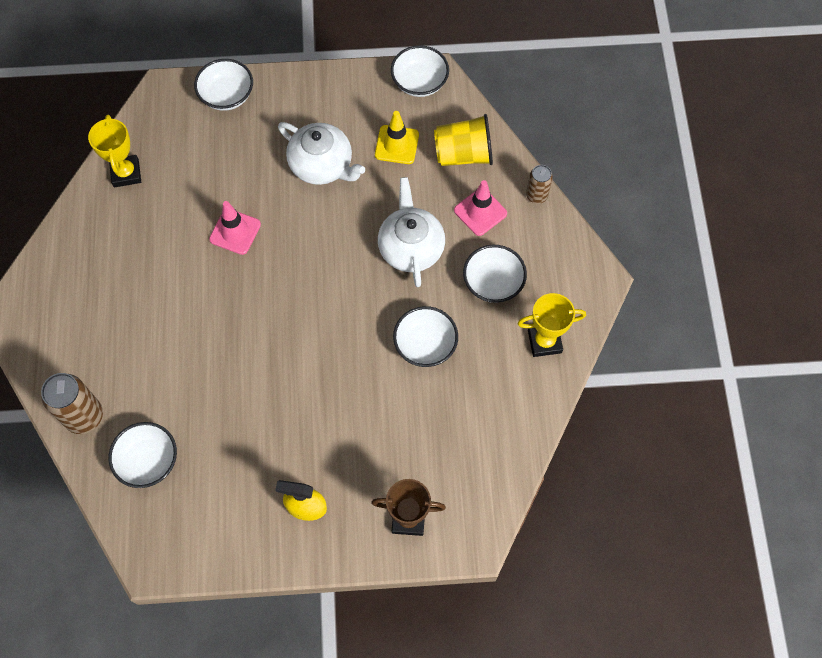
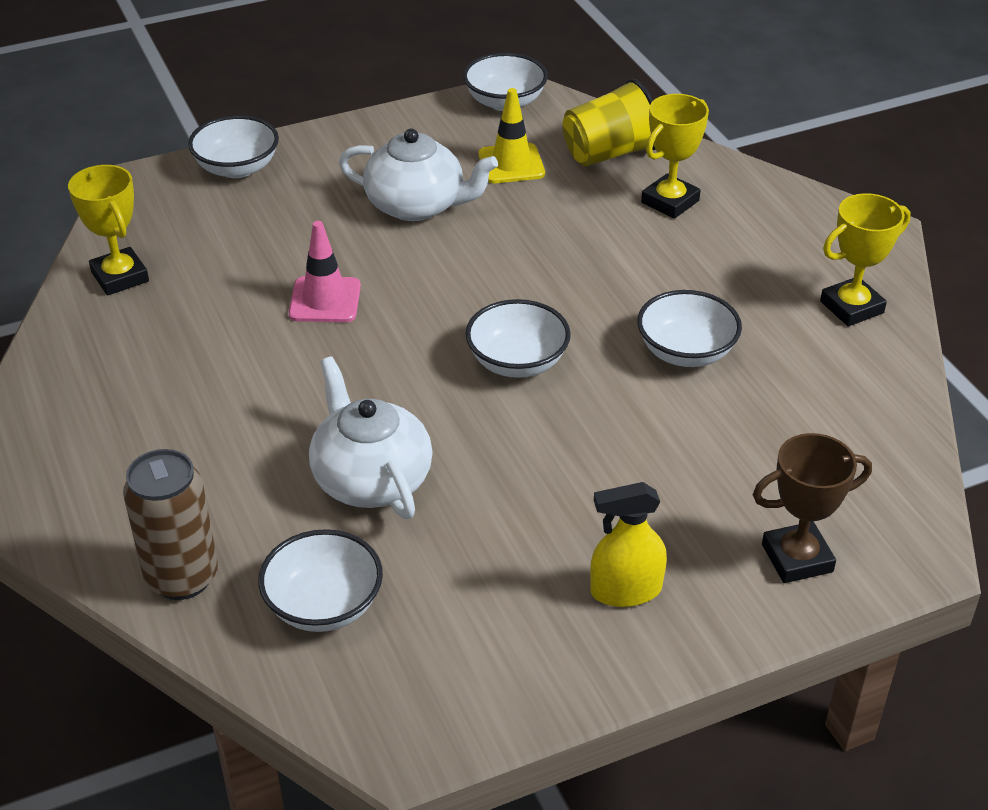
camera: 20 degrees left, 25 degrees down
white teapot [378,177,445,287] -> white teapot moved to [309,356,433,519]
pink traffic cone [454,180,507,236] -> yellow trophy [641,94,709,219]
white bowl [463,245,527,303] -> white bowl moved to [466,299,571,378]
brown can [526,165,553,204] -> none

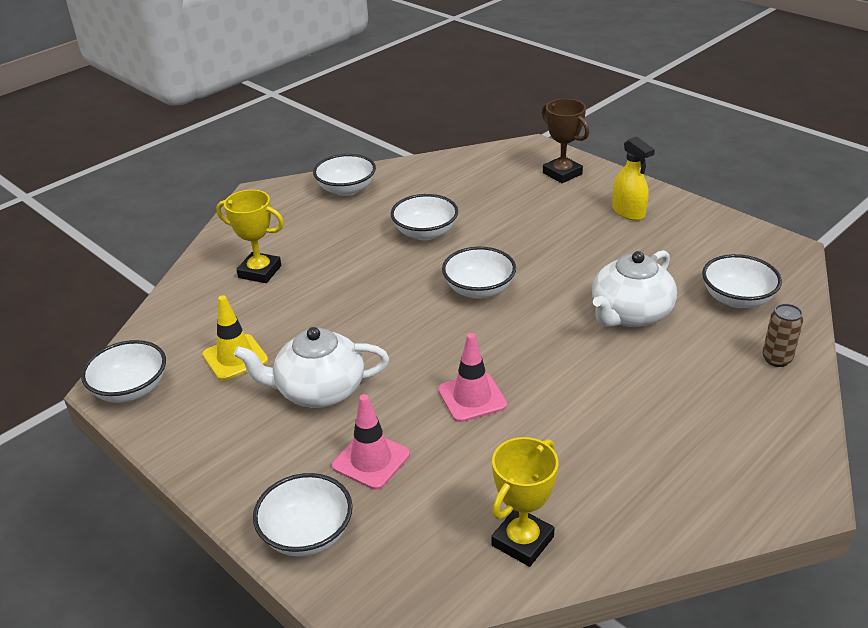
camera: 110 degrees left, 5 degrees down
brown can [123,449,218,600] -> brown can [762,304,803,367], size x0.59
white teapot [339,129,498,221] -> white teapot turned 90 degrees counterclockwise [234,327,389,408]
yellow cup [562,79,655,167] -> none
yellow trophy [820,193,911,326] -> white bowl [313,154,376,196]
none -> pink traffic cone [332,394,410,490]

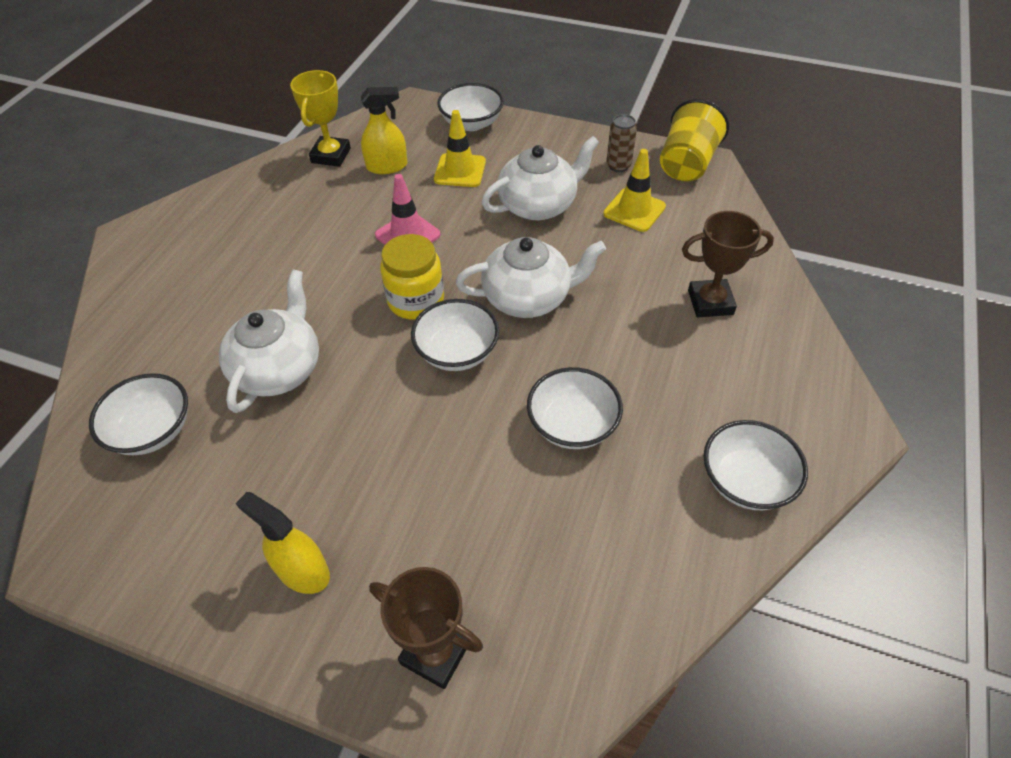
camera: 155 degrees right, 15 degrees up
white bowl [81,340,166,403] -> yellow cup [660,99,729,181]
yellow trophy [216,190,284,283] -> brown trophy [682,211,774,317]
pink traffic cone [332,394,410,490] -> yellow traffic cone [434,110,486,187]
brown can [762,304,803,367] -> brown can moved to [606,114,637,172]
none -> yellow spray bottle [361,87,407,174]
none -> yellow jar [380,234,444,320]
none -> white teapot [456,237,606,318]

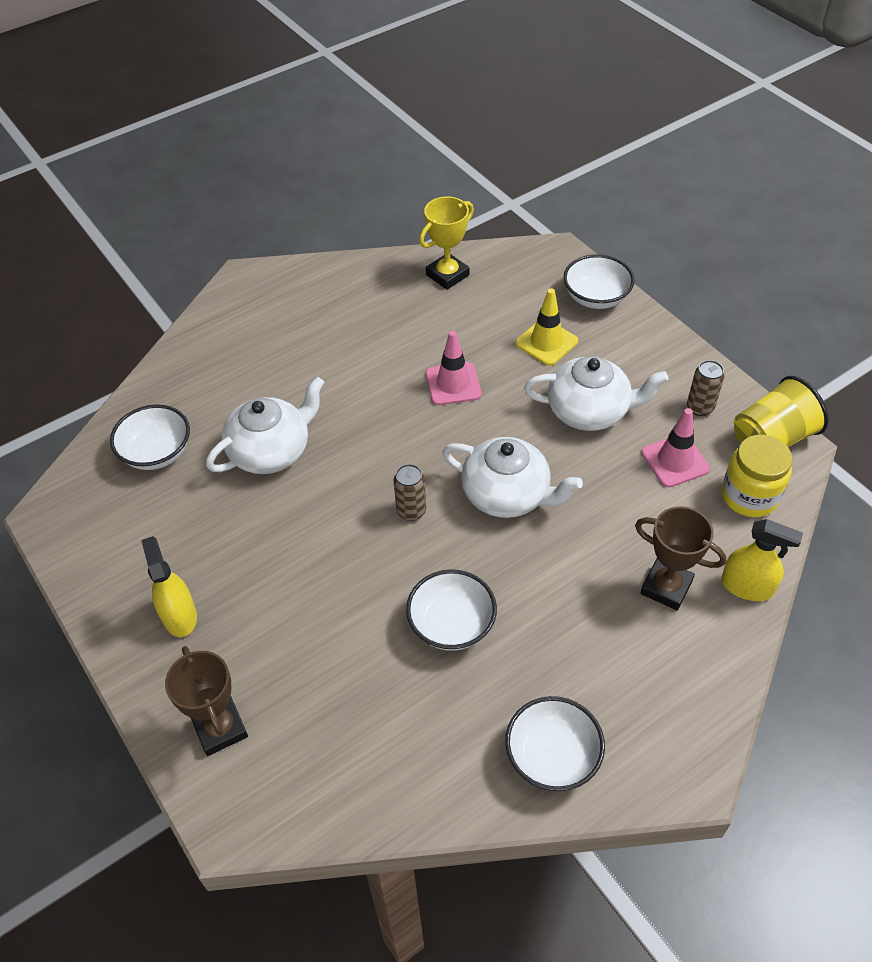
camera: 35 degrees right, 0 degrees up
yellow spray bottle [361,87,407,174] -> yellow spray bottle moved to [721,519,803,601]
yellow jar [380,234,444,320] -> yellow jar moved to [722,435,792,517]
white bowl [411,299,499,371] -> brown can [394,464,426,521]
yellow traffic cone [603,149,666,232] -> pink traffic cone [641,408,710,487]

